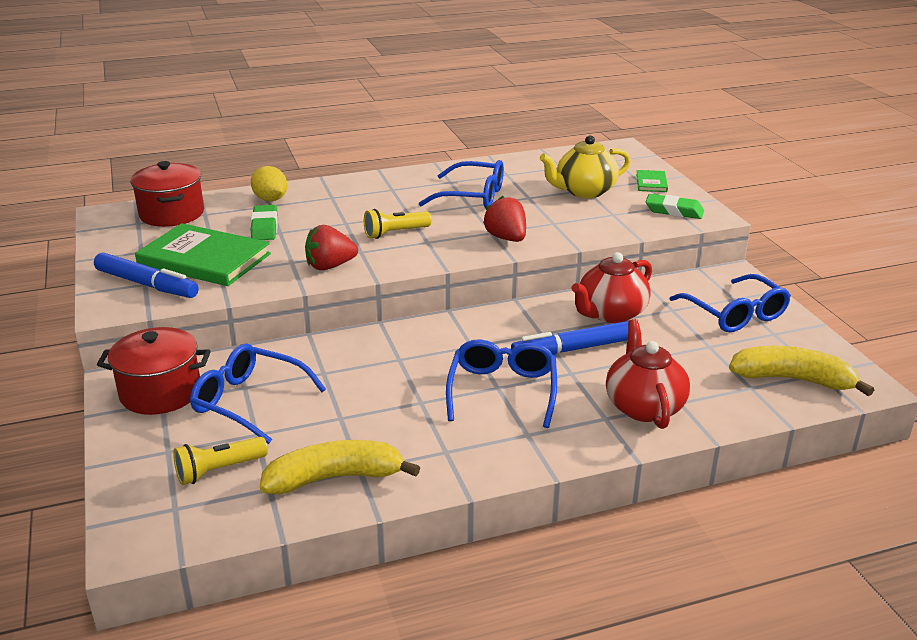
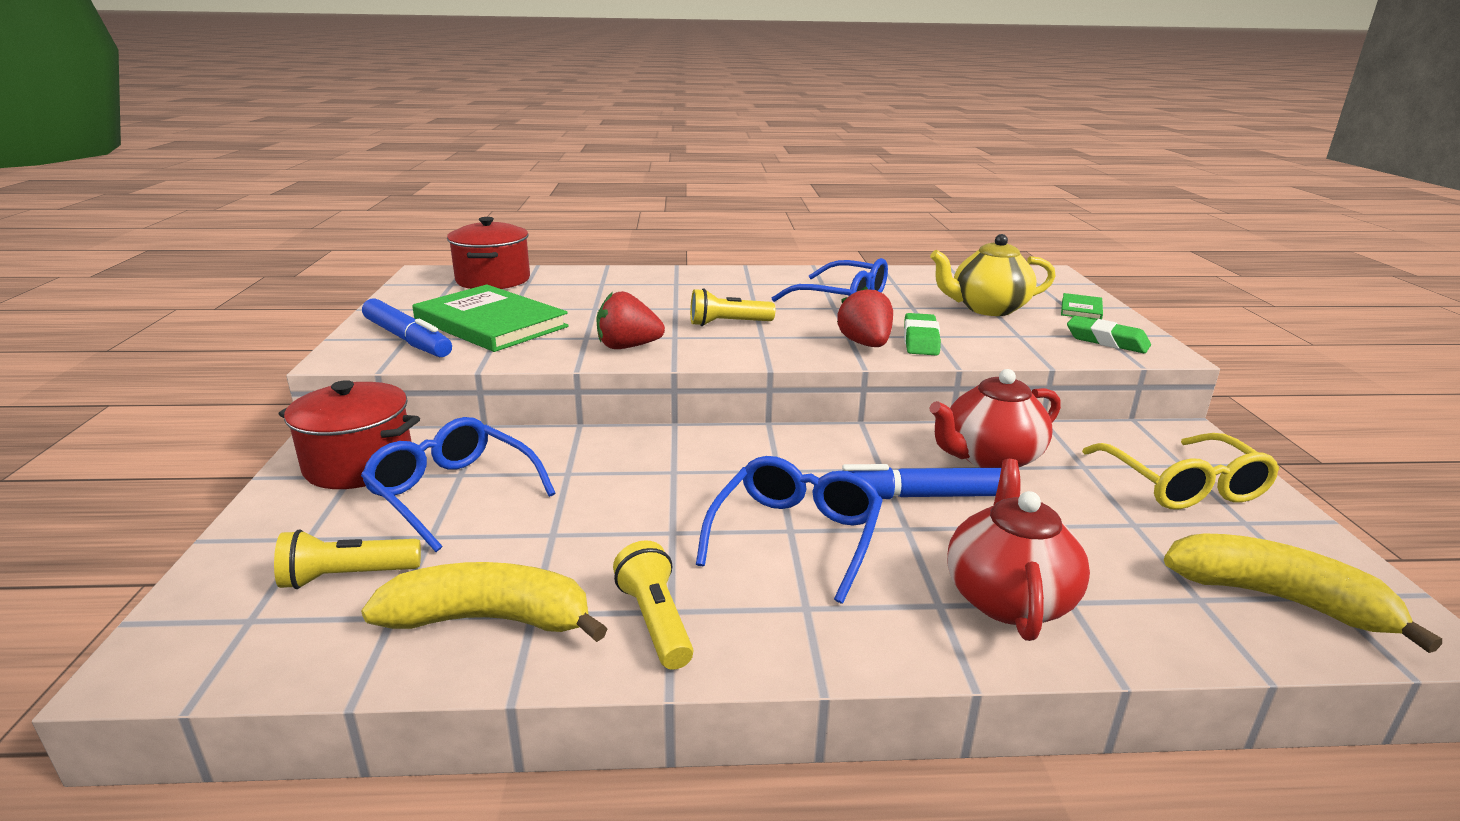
camera: 15 degrees right, 5 degrees down
yellow lemon [251,166,287,201] -> none
green eraser [251,205,278,240] -> green eraser moved to [904,313,941,356]
blue glasses [670,274,791,332] -> yellow glasses [1082,433,1279,509]
none -> yellow flashlight [613,540,693,670]

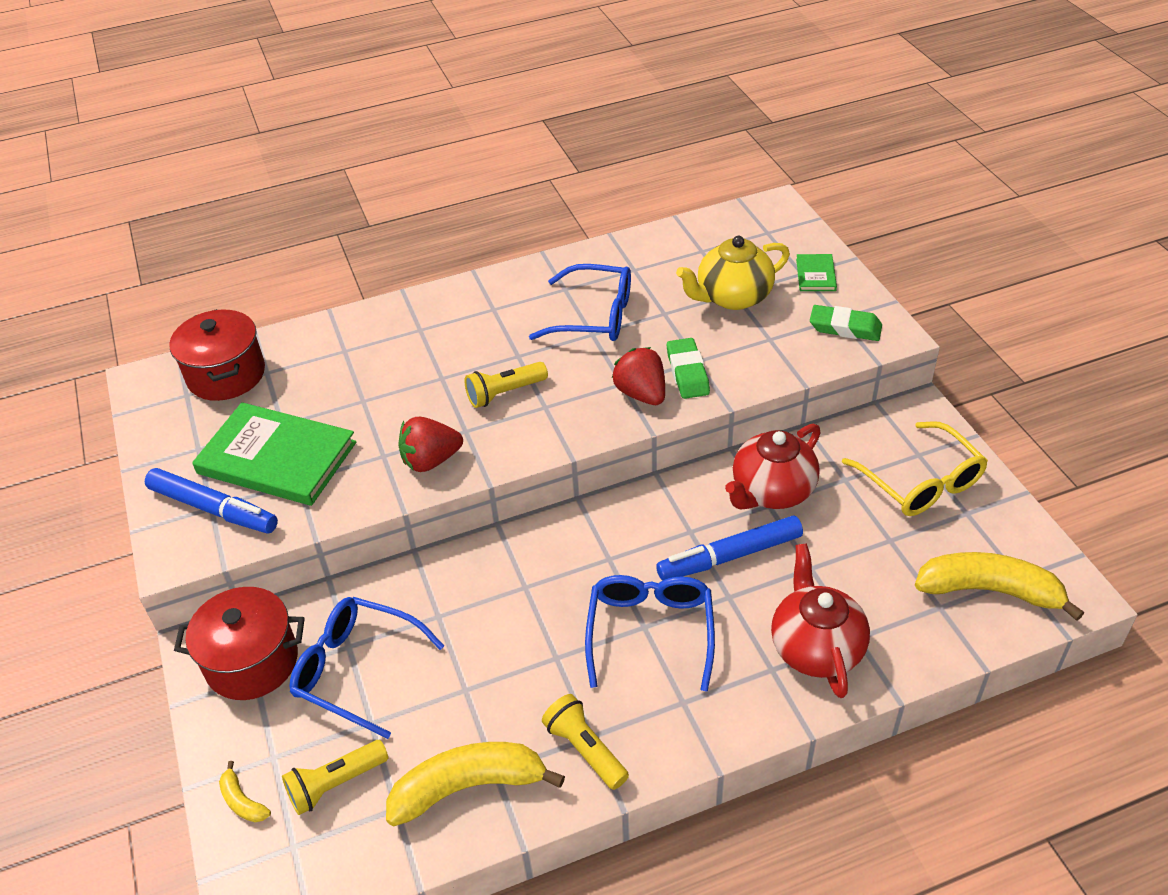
camera: 15 degrees left, 20 degrees up
none -> yellow banana [219,761,271,822]

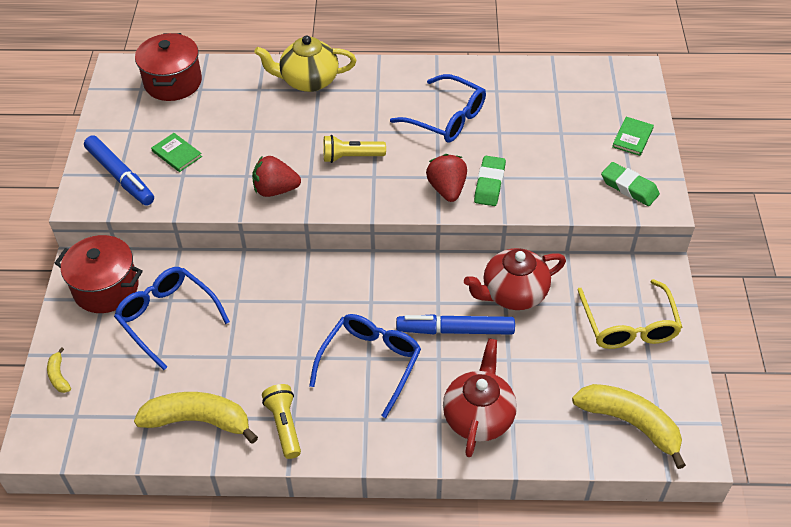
camera: 20 degrees right, 5 degrees up
green book [192,402,356,506] -> green book [151,133,202,172], size x0.45
yellow flashlight [282,740,388,815] -> none
yellow teapot [676,236,790,310] -> yellow teapot moved to [254,35,356,92]

